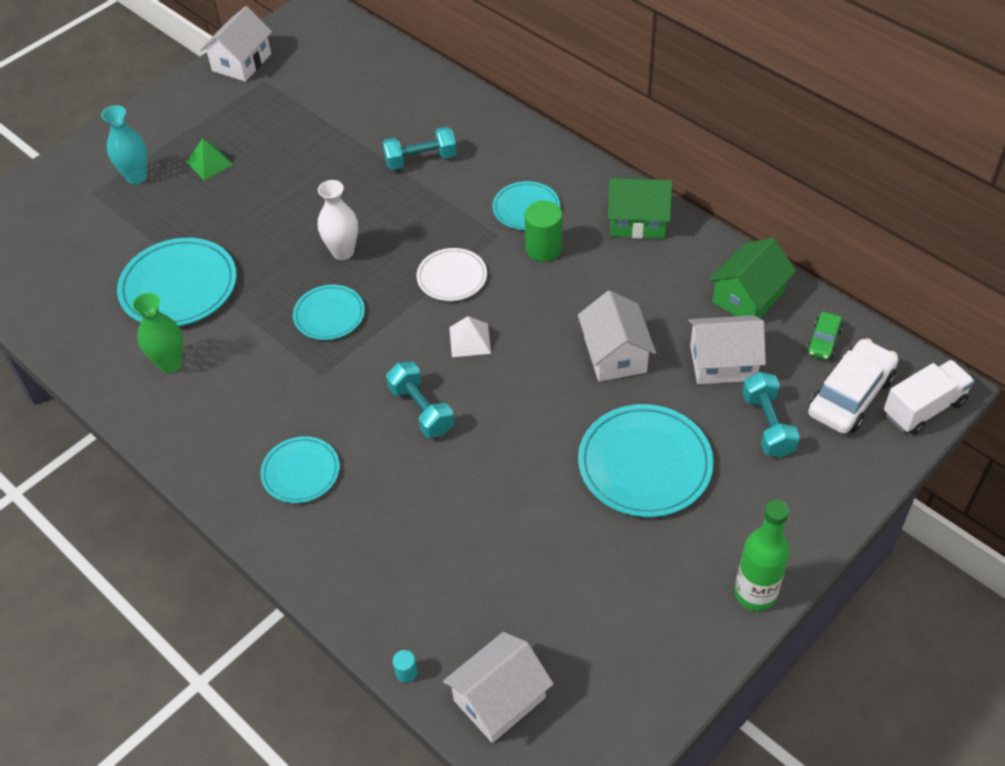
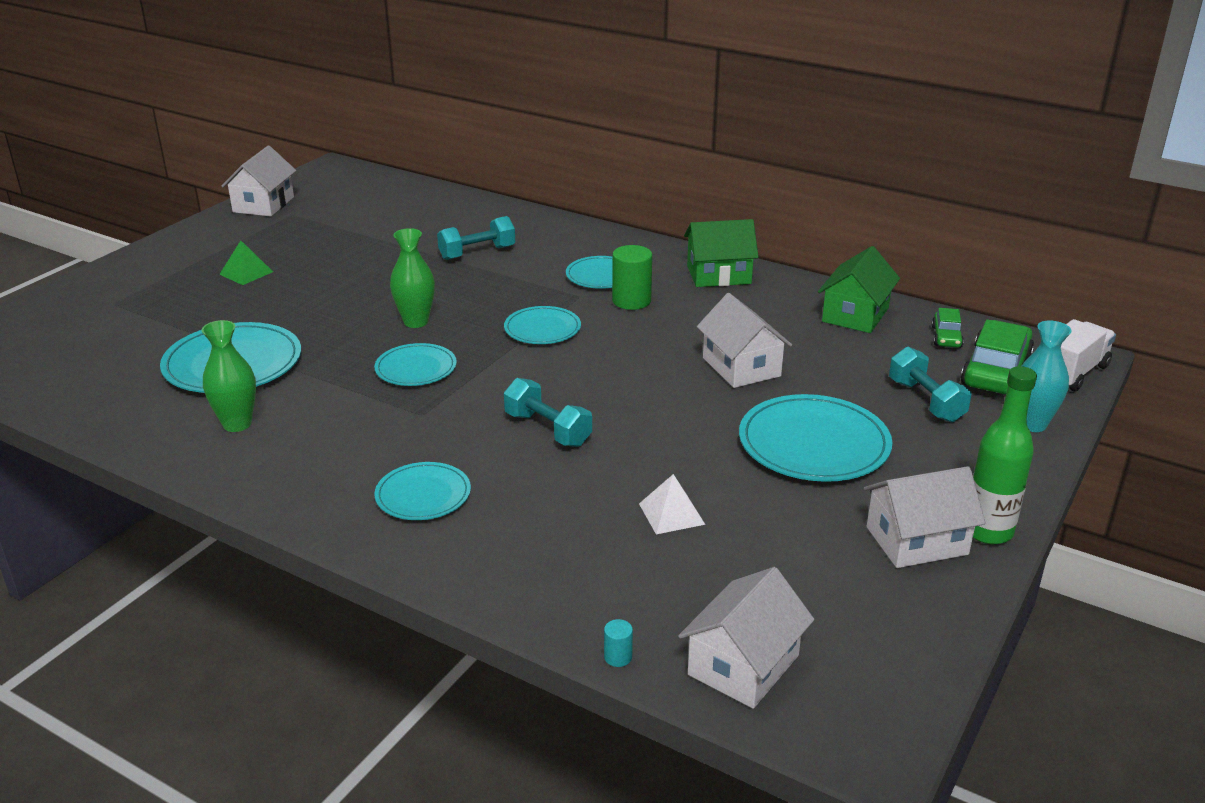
camera: 15 degrees left, 20 degrees down
turquoise vase [101,105,147,184] -> turquoise vase moved to [1021,320,1072,432]
white vase [318,180,358,260] -> green vase [390,228,435,328]
white plate [417,248,487,301] -> turquoise plate [504,306,581,344]
white pyramid [449,316,491,357] -> white pyramid moved to [639,474,705,534]
white house [688,315,766,384] -> white house moved to [864,466,986,568]
white car [808,338,898,434] -> green car [961,320,1034,394]

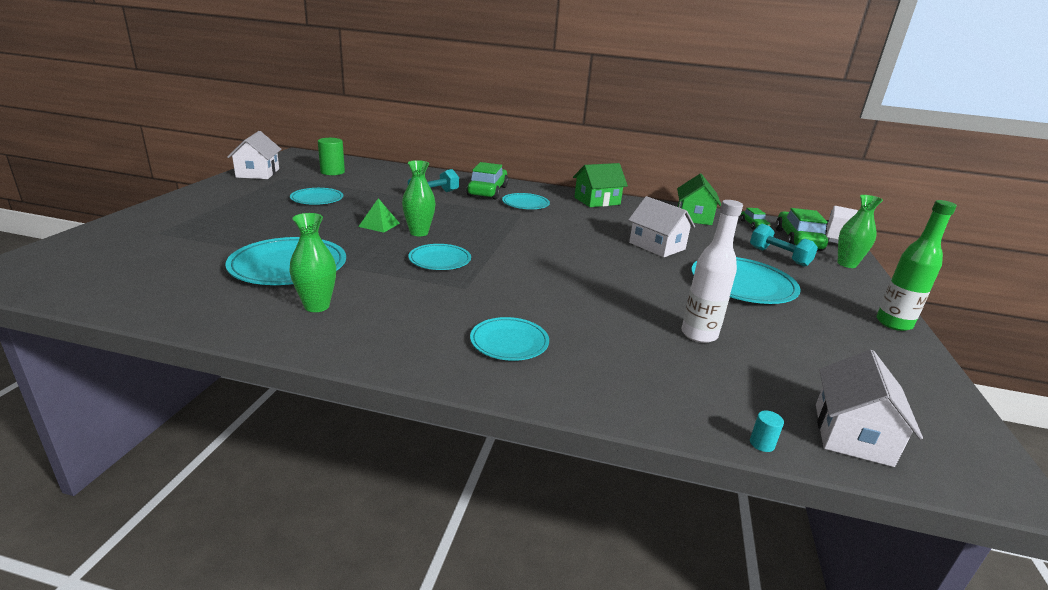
camera: 20 degrees left, 5 degrees down
green pyramid [219,240,273,285] -> green pyramid moved to [358,198,400,233]
turquoise plate [504,306,581,344] -> turquoise plate moved to [290,188,343,205]
turquoise dumbbell [504,378,592,447] -> none
green cylinder [612,245,652,310] -> green cylinder moved to [318,138,345,175]
white pyramid [639,474,705,534] -> white bottle [681,200,743,343]
white house [864,466,986,568] -> none
turquoise vase [1021,320,1072,432] -> green vase [838,195,883,268]
none -> green car [466,162,508,200]

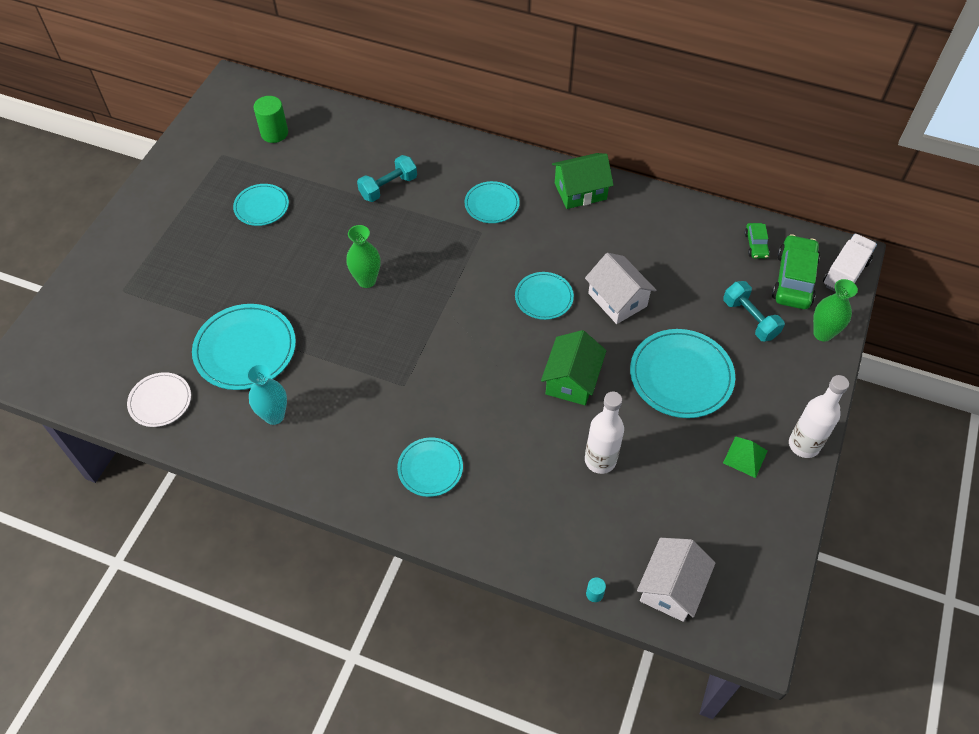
camera: 10 degrees right, 30 degrees up
white house [227,131,281,179] -> none
green vase [289,213,336,312] -> turquoise vase [247,364,287,425]
green pyramid [358,198,400,233] -> green pyramid moved to [723,436,767,478]
turquoise plate [408,244,471,270] -> turquoise plate moved to [515,272,574,320]
green car [466,162,508,200] -> none
green house [677,174,721,225] -> green house moved to [541,330,607,405]
green bottle [876,200,957,331] -> white bottle [789,375,849,458]
none -> white plate [127,372,191,427]

